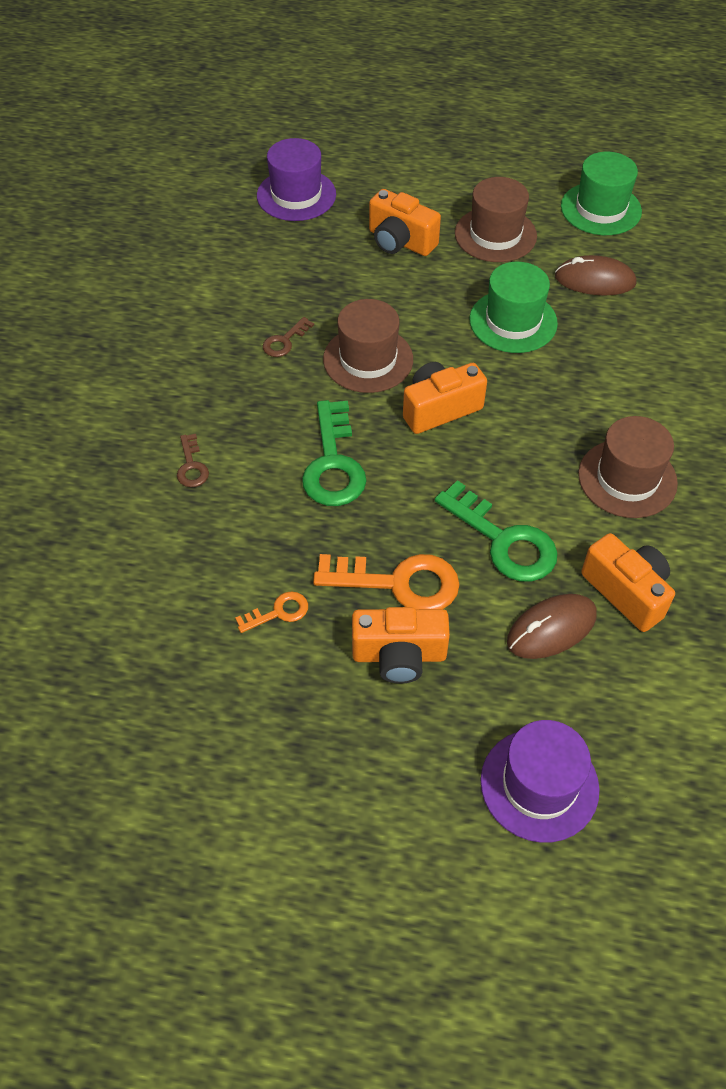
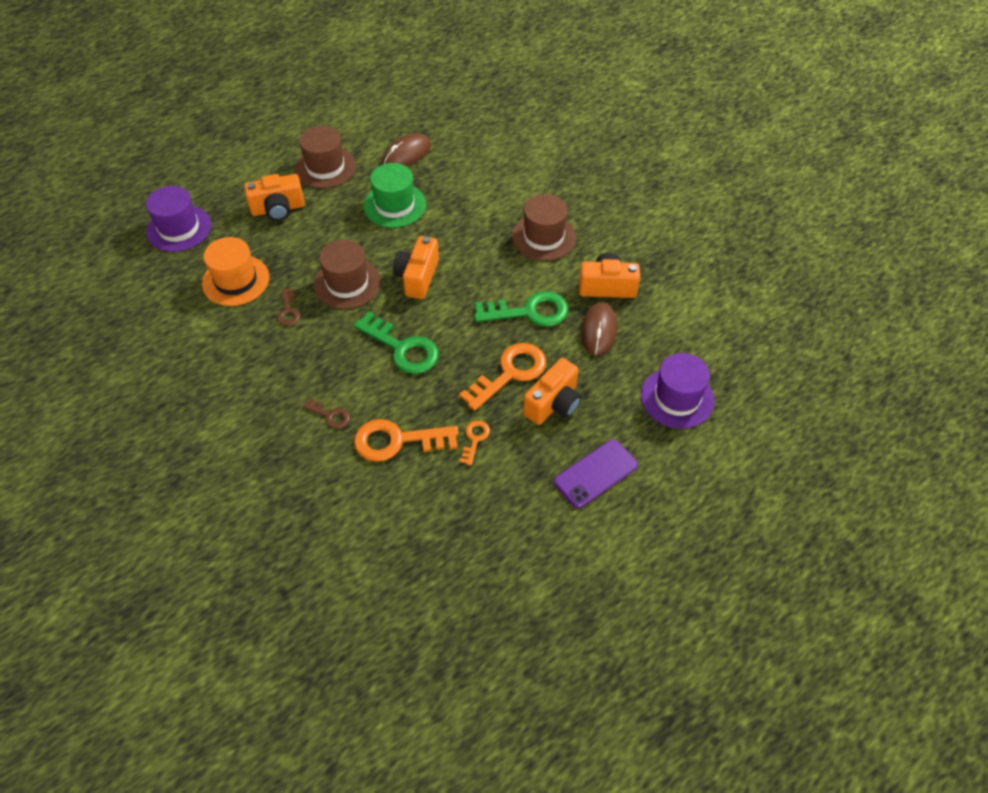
camera: 50 degrees left, 0 degrees up
green hat [561,152,642,235] -> none
none -> orange hat [202,237,269,306]
none -> orange key [354,419,459,462]
none -> purple phone [554,439,638,508]

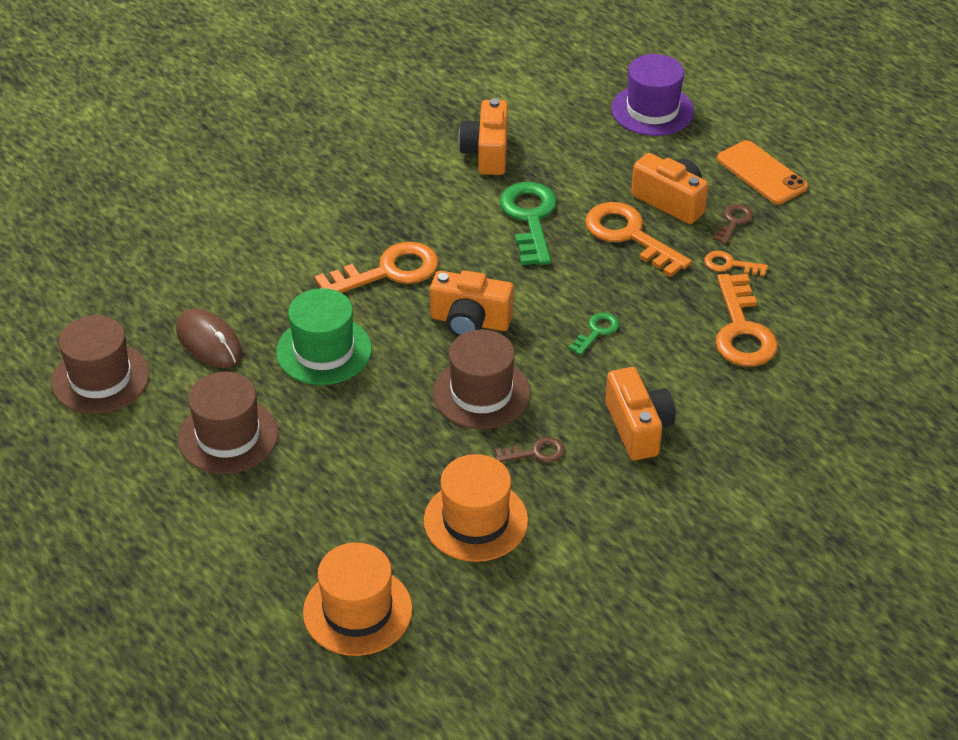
camera: 90 degrees left, 10 degrees down
purple hat [146,186,211,252] -> orange hat [303,543,413,656]
orange camera [244,174,305,221] -> orange camera moved to [606,367,676,461]
brown key [303,398,350,429] -> brown key moved to [713,204,753,244]
green key [354,312,439,374] -> green key [569,312,619,355], size x0.50
brown hat [512,194,576,261] -> brown hat moved to [51,315,150,414]
purple phone [554,439,638,508] -> orange phone [717,140,808,204]
brown mouse [581,302,617,356] -> none
none -> orange key [314,242,438,293]

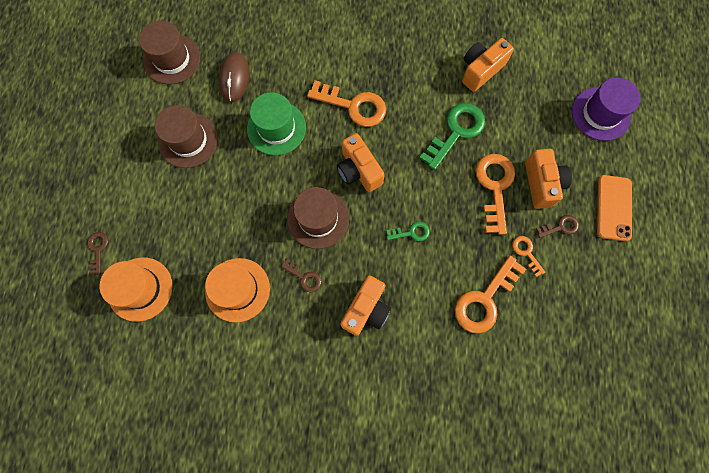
camera: 45 degrees right, 30 degrees up
none -> brown key [88,232,108,275]

